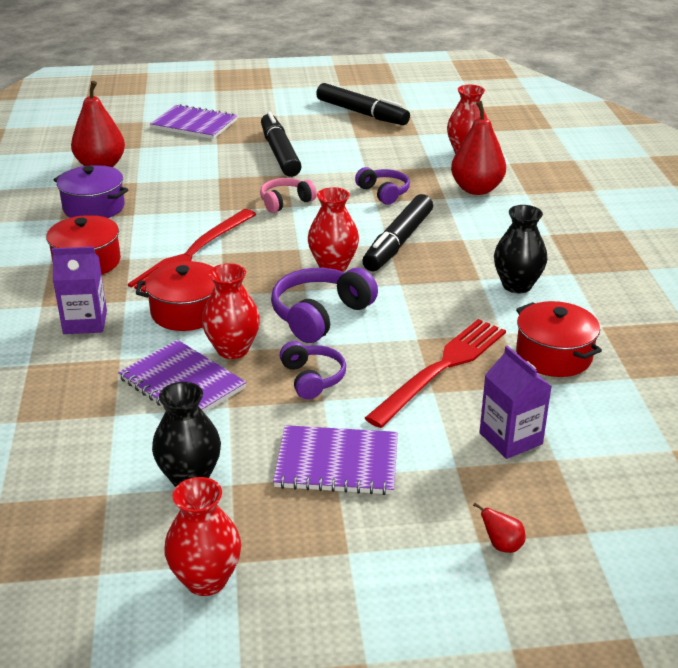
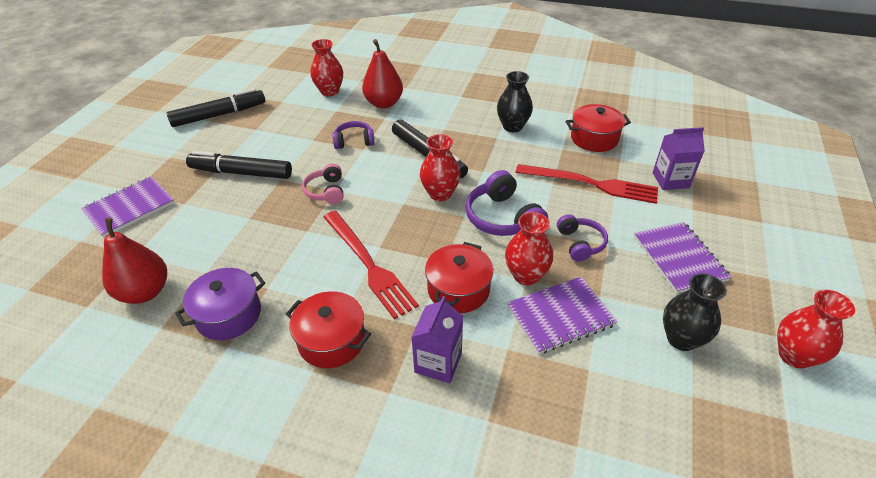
camera: 65 degrees left, 10 degrees up
purple notebook [273,425,398,495] -> purple notebook turned 45 degrees counterclockwise [634,222,732,293]
purple headphones [279,341,346,399] -> purple headphones turned 75 degrees clockwise [557,214,608,262]
red fork [365,319,506,428] -> red fork turned 135 degrees clockwise [515,164,658,204]
red pear [473,503,526,553] -> none

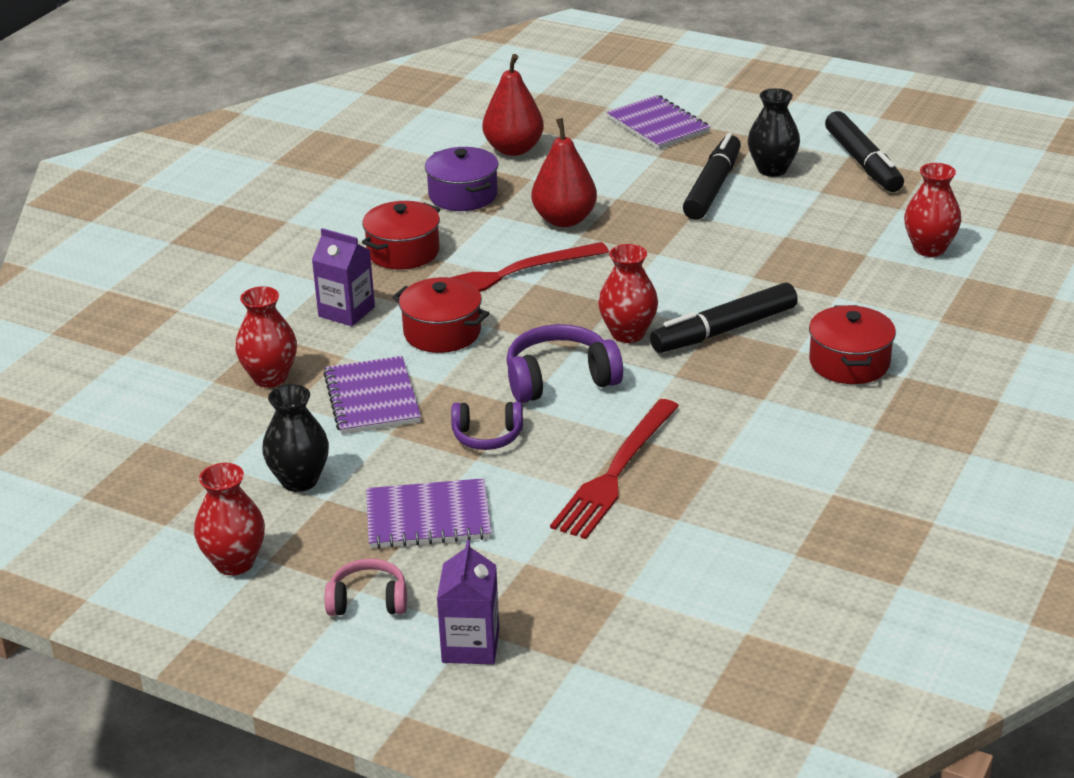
camera: 100 degrees right, 10 degrees down
pink headphones [302,164,343,204] -> pink headphones moved to [325,558,407,616]
purple headphones [333,121,375,149] -> none
red pear [362,39,403,108] -> red pear moved to [532,118,597,227]
black vase [497,71,533,132] -> black vase moved to [748,88,800,177]
red vase [505,212,553,285] -> red vase moved to [235,286,297,388]
red pot [566,104,631,152] -> red pot moved to [809,305,896,384]
purple carton [653,127,705,190] -> purple carton moved to [437,540,499,665]

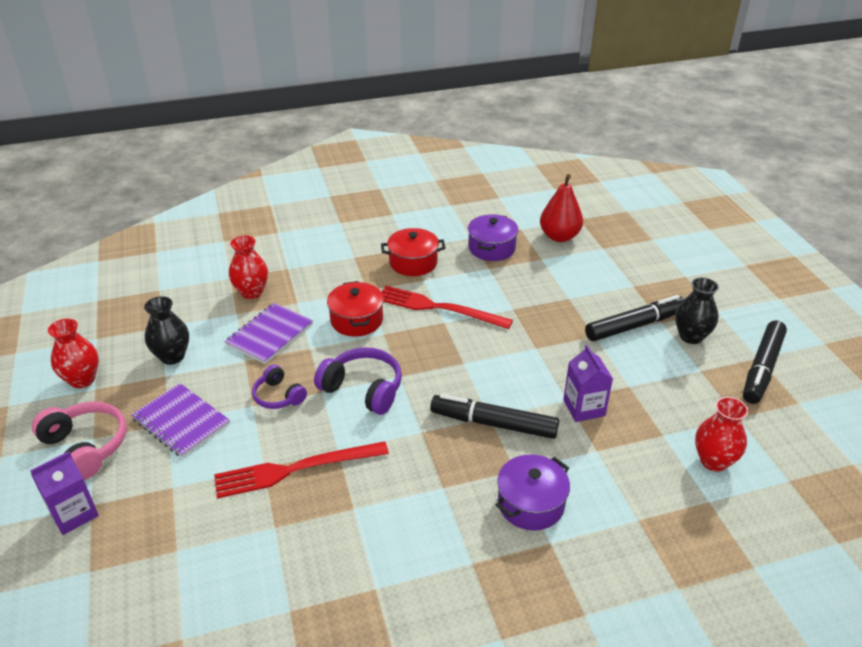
camera: 45 degrees right, 5 degrees up
purple carton [312,228,375,326] -> purple carton moved to [563,345,613,422]
pink headphones [325,558,407,616] -> pink headphones [32,401,127,480], size x1.59
red pear [532,118,597,227] -> none
red vase [598,244,658,343] -> none
purple notebook [606,95,710,149] -> none
red pot [809,305,896,384] -> purple pot [496,454,570,531]

